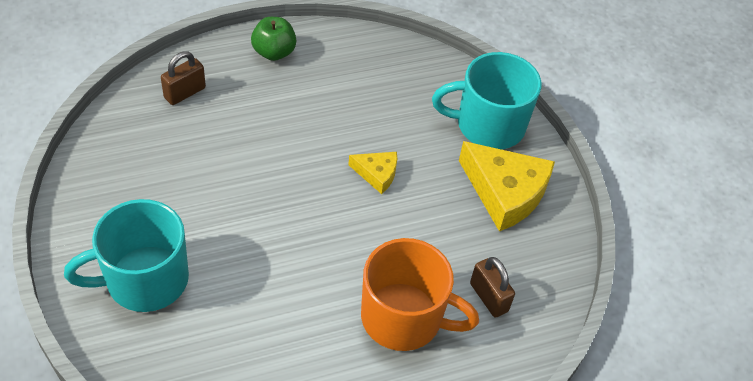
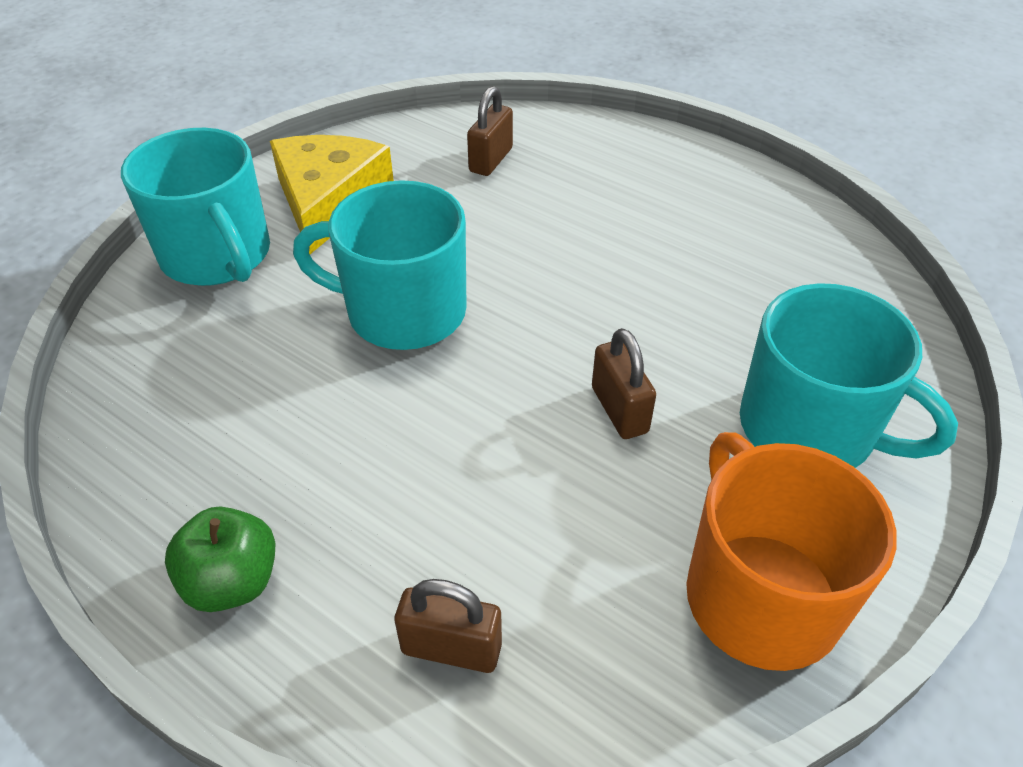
camera: 120 degrees left, 5 degrees down
yellow cheese [348,152,397,194] -> turquoise mug [293,180,466,350]
orange mug [361,238,479,351] -> orange mug moved to [686,432,897,671]
none -> brown padlock [592,328,656,439]

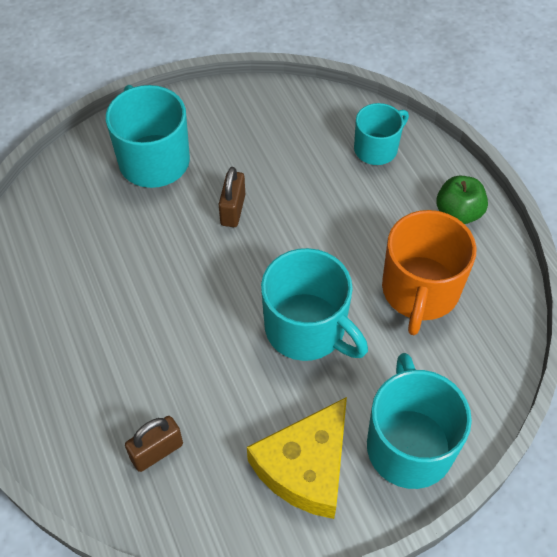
camera: 150 degrees left, 10 degrees up
brown padlock [394,579,502,673] -> turquoise mug [354,103,409,165]
orange mug [686,432,897,671] -> orange mug moved to [382,210,476,335]

